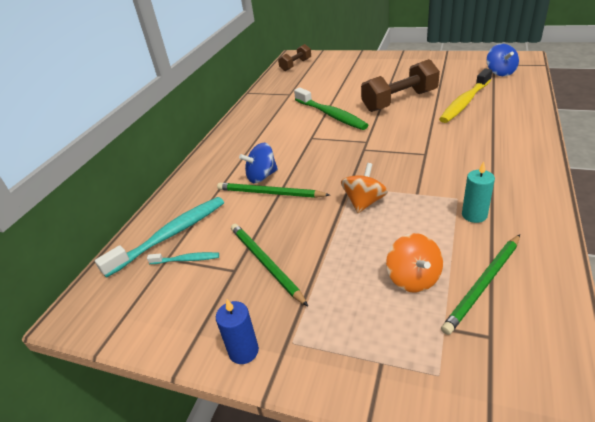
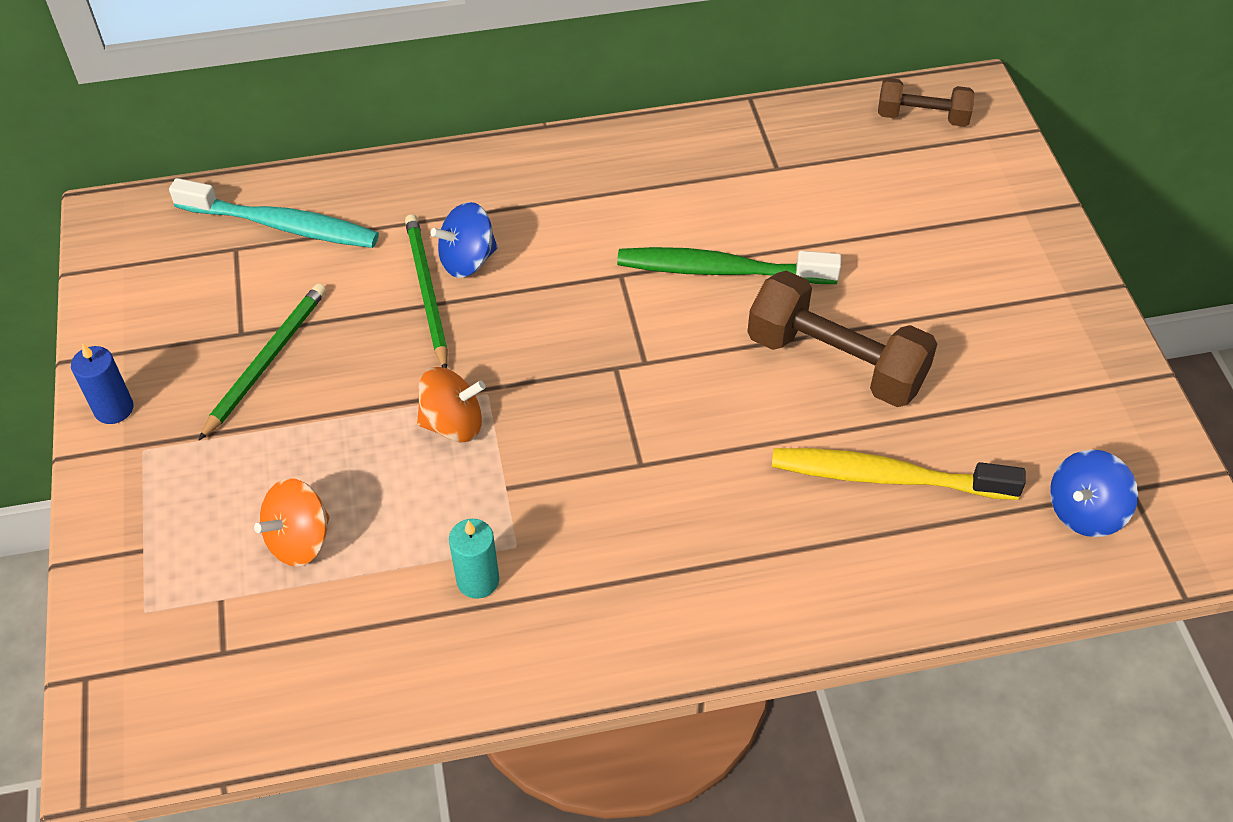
camera: 55 degrees right, 15 degrees up
turquoise toothbrush [147,252,219,264] -> none
blue spinning top [239,143,278,183] -> blue spinning top turned 60 degrees counterclockwise [430,202,498,278]
green toothbrush [294,88,368,130] -> green toothbrush turned 75 degrees clockwise [617,247,841,284]
green pencil [441,235,520,335] -> none

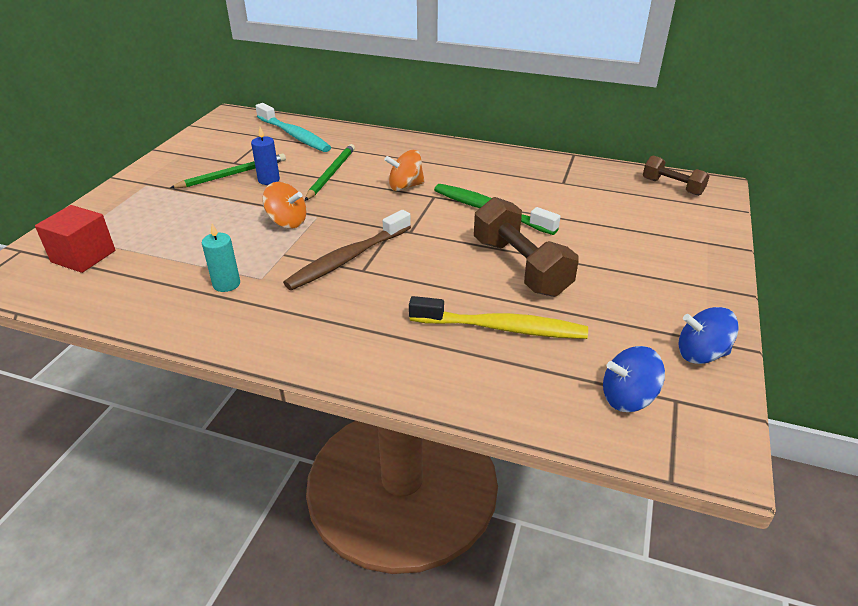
camera: 30 degrees right, 15 degrees down
blue candle [71,343,133,424] -> blue candle moved to [251,127,280,185]
orange spinning top [254,478,330,567] -> orange spinning top moved to [384,150,425,191]
blue spinning top [430,202,498,278] -> blue spinning top moved to [678,307,739,364]
yellow toothbrush [772,448,1026,500] -> yellow toothbrush turned 150 degrees clockwise [409,296,588,339]
none -> red cube [35,205,115,273]
none -> brown toothbrush [283,210,411,290]

